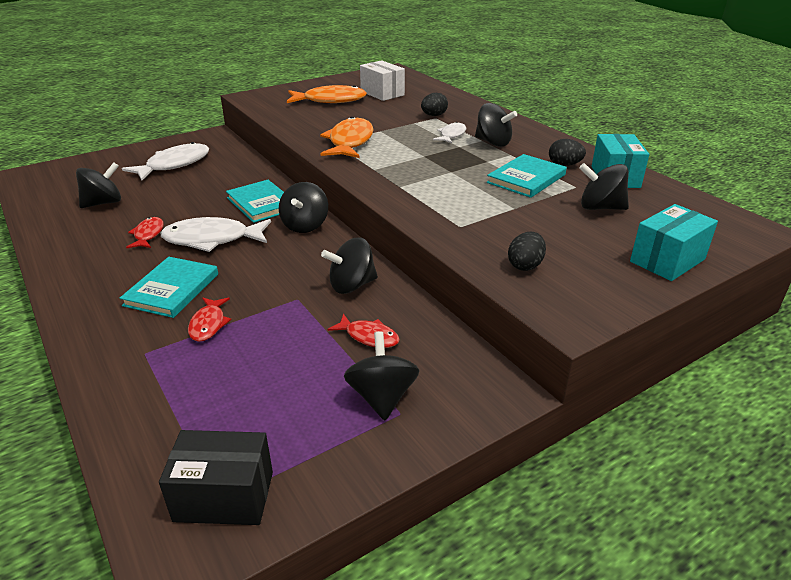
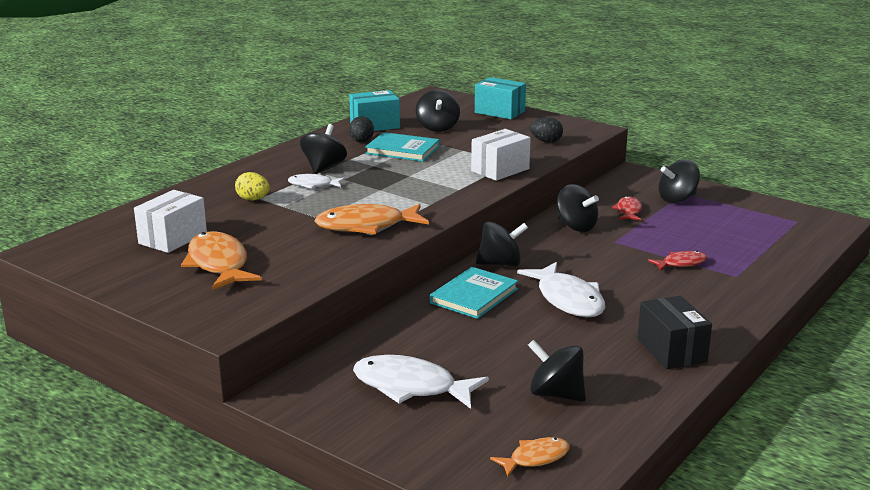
camera: 110 degrees left, 10 degrees down
turquoise book [120,257,218,318] -> none
red fish [126,217,164,248] -> none
black box [159,430,273,525] -> black box moved to [637,296,712,369]
black egg [421,93,448,116] -> yellow egg [235,172,270,201]
none -> white box [471,129,531,181]
none -> orange fish [490,437,570,477]

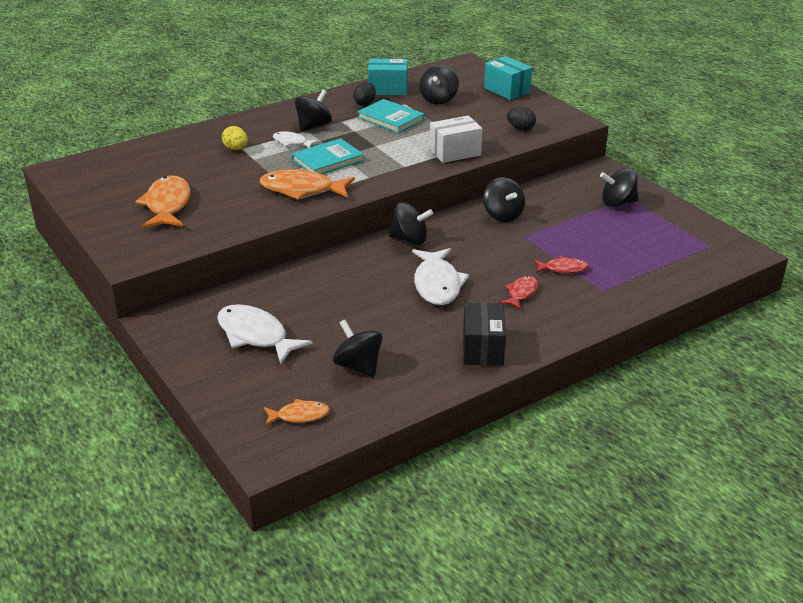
camera: 20 degrees right, 10 degrees up
white box [134,190,207,253] -> none
turquoise book [430,267,518,319] -> turquoise book moved to [292,138,364,174]
red fish [612,196,642,221] -> red fish moved to [500,276,538,310]

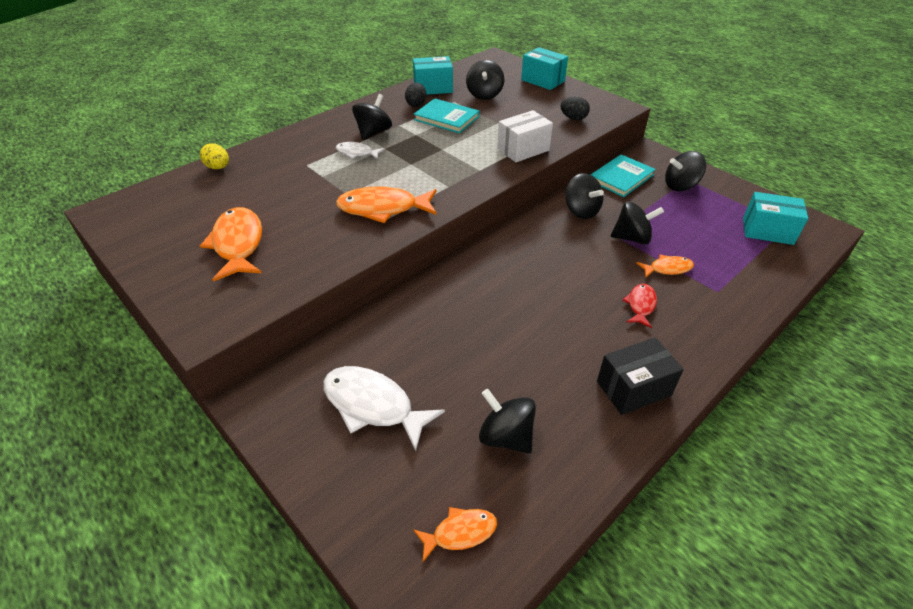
camera: 10 degrees left, 10 degrees up
yellow egg [222,126,248,150] -> yellow egg moved to [200,143,229,169]
turquoise book [292,138,364,174] -> turquoise book moved to [590,154,656,197]
black spinning top [389,203,433,245] -> black spinning top moved to [611,201,664,244]
white fish [412,248,469,305] -> none
black box [463,303,506,366] -> black box turned 75 degrees clockwise [597,337,684,415]
red fish [534,256,589,273] -> orange fish [637,255,694,278]
none -> turquoise box [743,192,808,245]

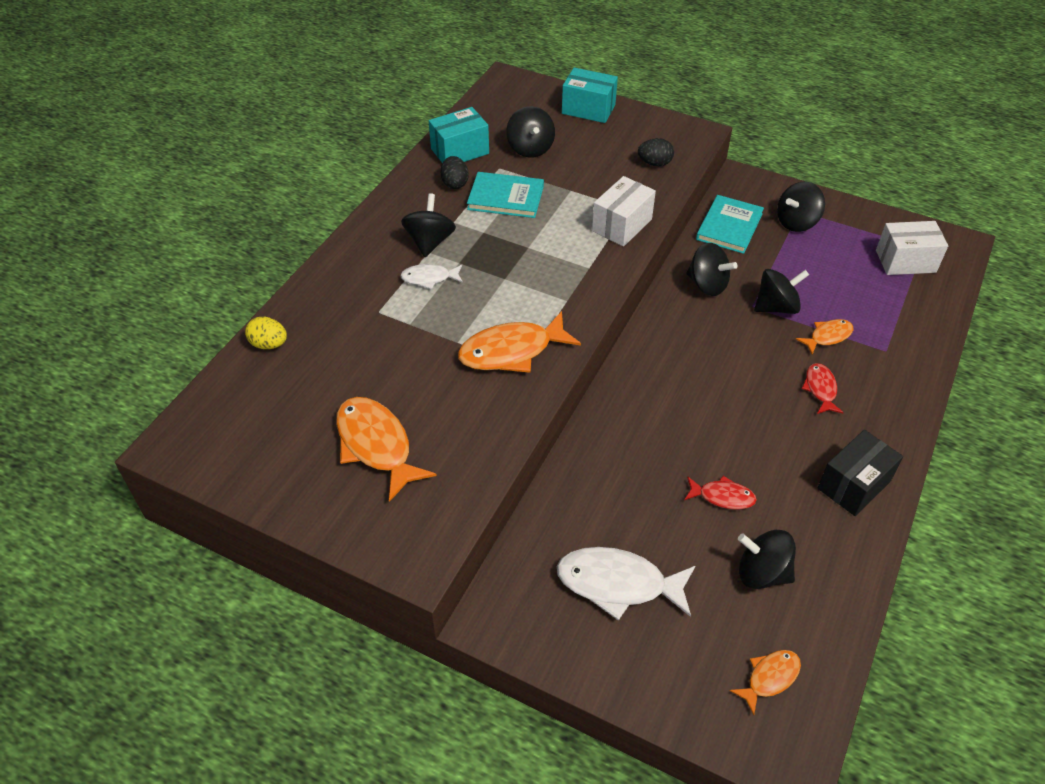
camera: 20 degrees left, 5 degrees up
turquoise box [743,192,808,245] -> white box [876,221,948,275]
none -> red fish [684,476,757,510]

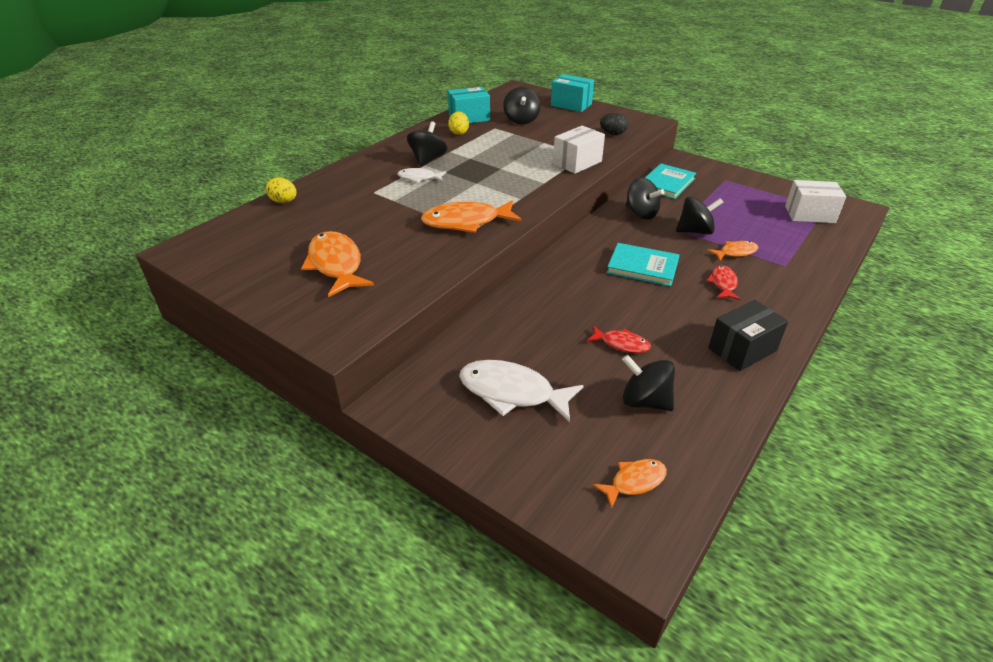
camera: 10 degrees right, 10 degrees down
black egg [441,156,469,189] -> yellow egg [448,111,469,135]
turquoise book [467,172,544,218] -> turquoise book moved to [607,243,680,286]
black spinning top [777,182,825,232] -> none

